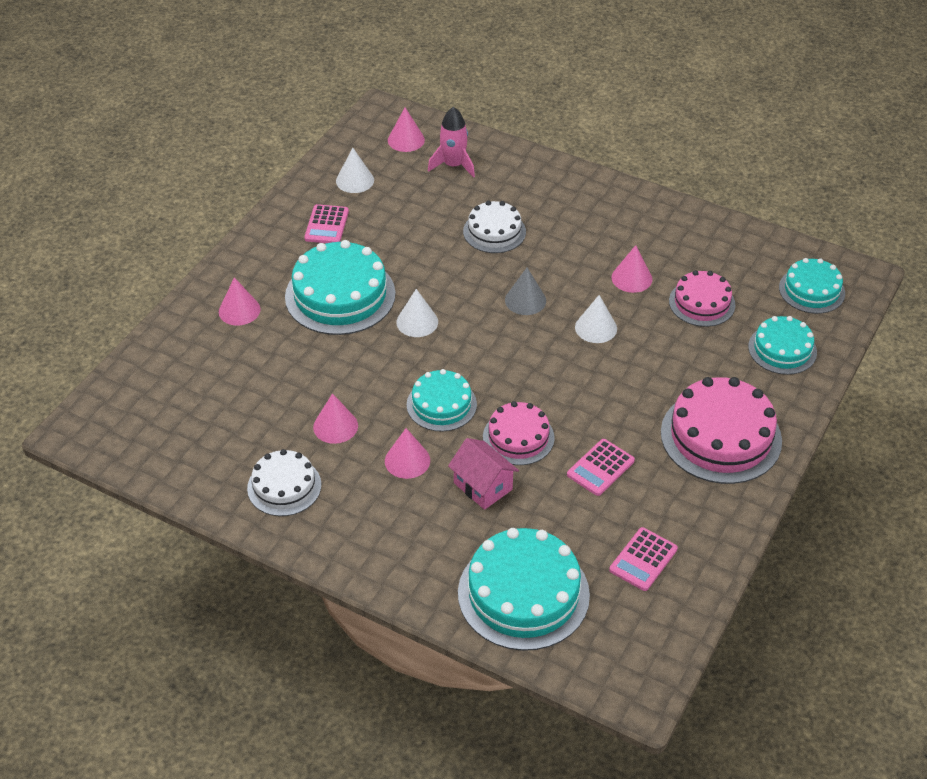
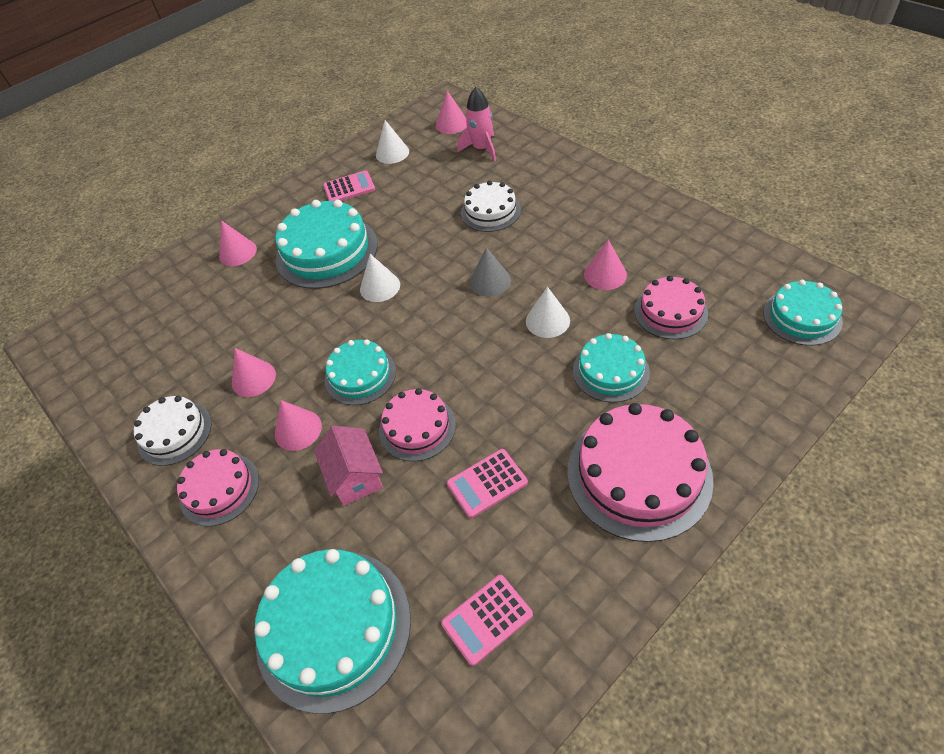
camera: 25 degrees right, 5 degrees up
pink calculator [304,204,349,243] -> pink calculator turned 135 degrees counterclockwise [323,170,375,201]
turquoise cake [748,316,817,375] -> turquoise cake moved to [573,333,650,402]
none -> pink cake [177,449,259,526]

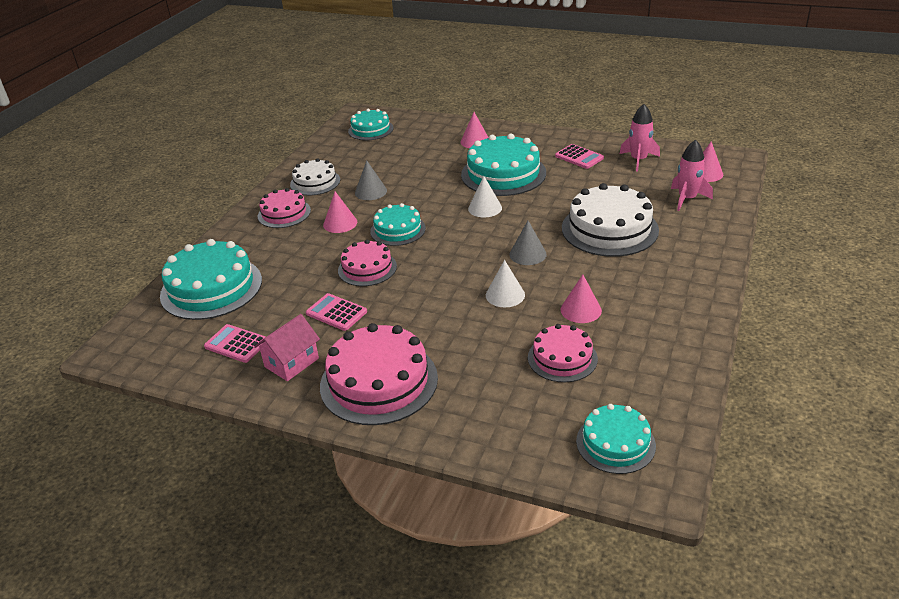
camera: 60 degrees right, 15 degrees down
pink cone [232,348,276,397] -> grey cone [355,160,387,200]
pink house [314,426,383,506] -> pink house moved to [254,314,320,381]
white cone [376,120,409,164] -> pink rocket [620,104,660,171]
white cake [461,181,521,232] -> white cake [562,183,659,257], size x1.68
turquoise cake [573,333,650,402] -> turquoise cake moved to [348,109,394,140]

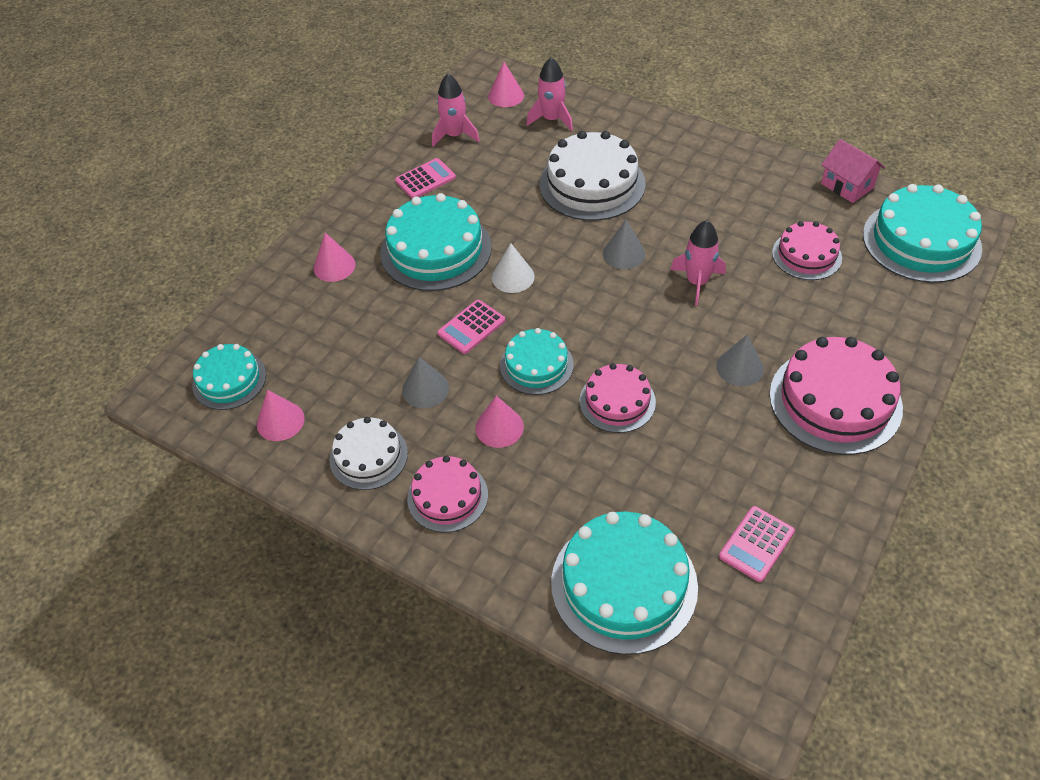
camera: 80 degrees left, 15 degrees up
pink house [254,314,320,381] -> pink house moved to [821,139,885,203]
pink calculator [306,293,367,331] -> pink calculator moved to [438,300,505,354]
white cone [486,260,525,307] -> pink rocket [670,220,726,306]
pink cone [561,275,602,323] -> pink cone moved to [257,390,305,441]
turquoise cake [576,404,656,474] -> turquoise cake [863,184,982,283], size x1.68
none -> grey cone [716,334,764,386]

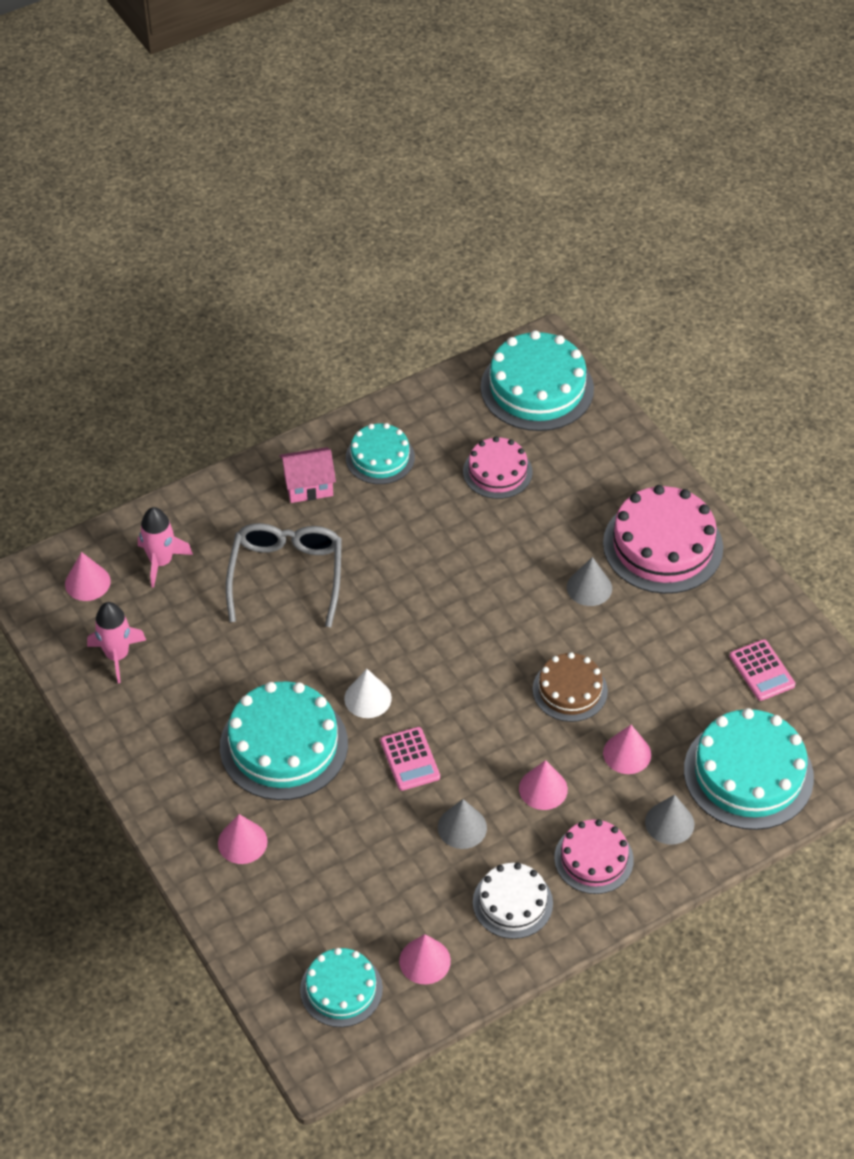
camera: 65 degrees left, 0 degrees up
pink calculator [395,158,456,198] -> none
turquoise cake [500,328,574,395] -> turquoise cake moved to [346,423,415,484]
white cake [539,131,646,221] -> grey glasses [226,523,342,627]
pink cake [580,363,656,433] -> brown cake [533,652,608,722]
grey cone [603,220,645,269] -> grey cone moved to [645,795,695,845]
pink rocket [670,220,726,306] -> none
pink house [821,139,885,203] -> pink house moved to [280,447,336,503]
none -> pink cone [603,725,651,774]

